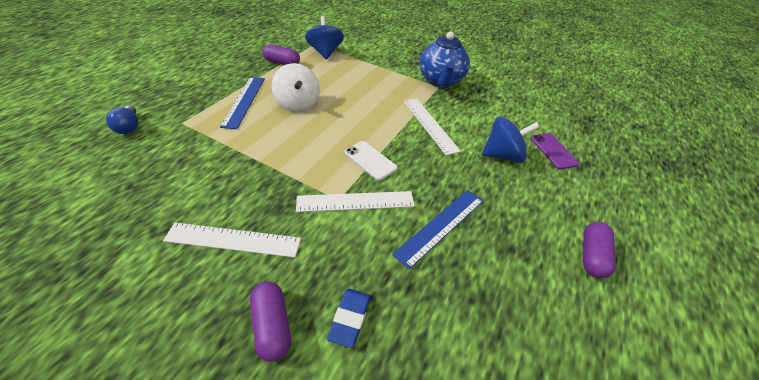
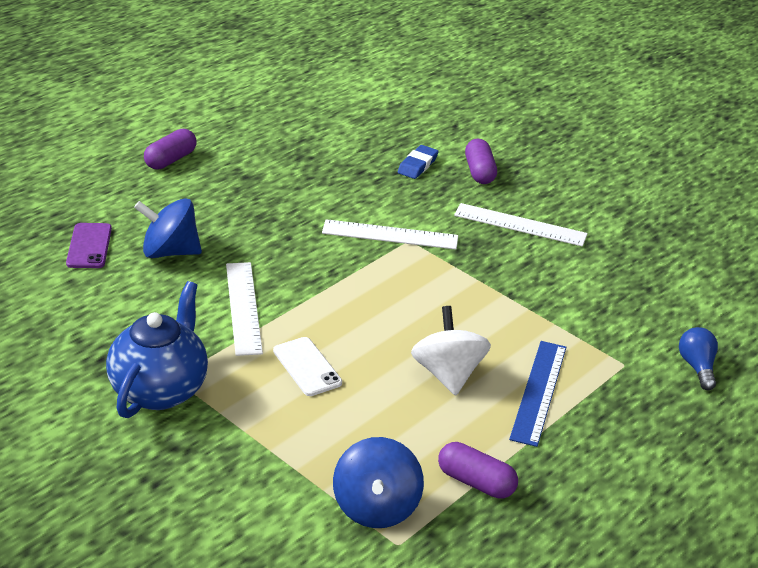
camera: 165 degrees left, 10 degrees down
white phone [344,141,398,181] -> white phone moved to [273,337,342,396]
blue ruler [392,190,483,270] -> none

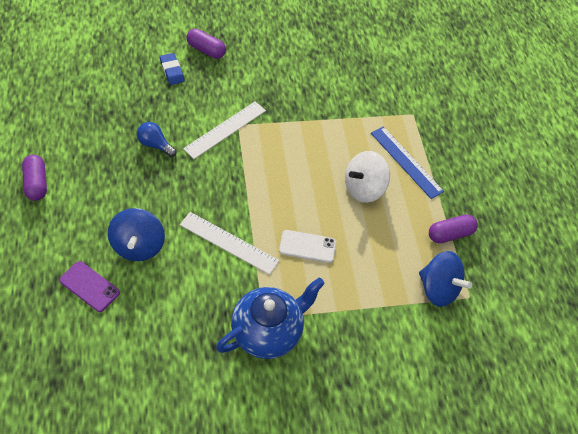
camera: 55 degrees left, 20 degrees up
blue teapot [106,281,208,418] -> blue teapot turned 90 degrees clockwise [216,277,325,359]
blue spinning top [134,198,202,258] -> blue spinning top turned 45 degrees counterclockwise [108,208,165,261]
white spinning top [411,306,491,396] -> white spinning top turned 60 degrees counterclockwise [345,151,390,203]
white ruler [454,203,588,246] -> none
blue light bulb [679,327,718,390] -> blue light bulb moved to [137,122,177,157]

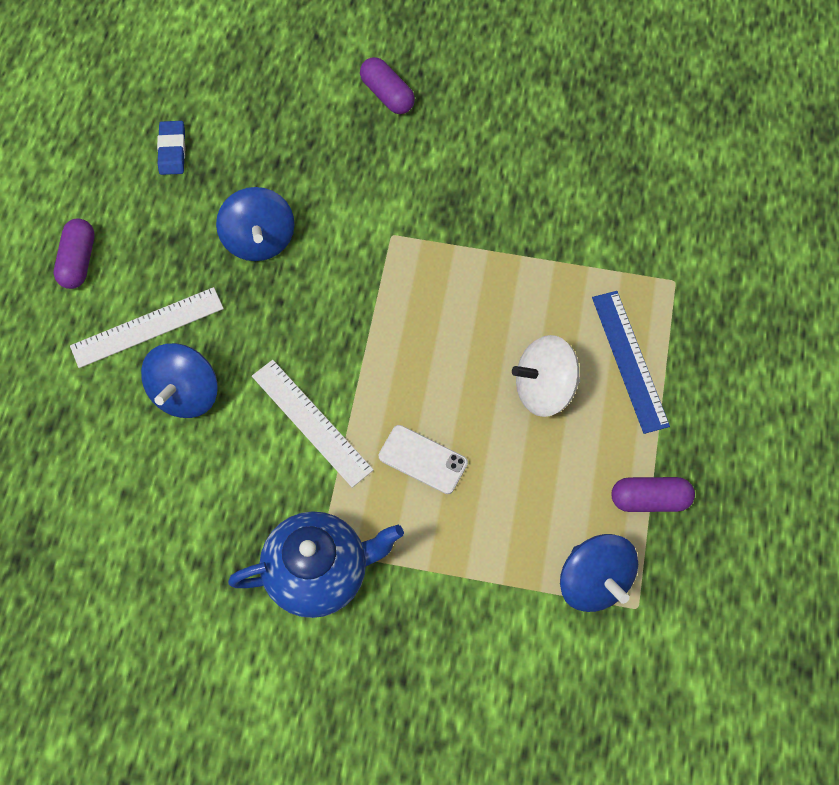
camera: 25 degrees right, 10 degrees up
purple phone [59,261,120,312] -> none
blue light bulb [137,122,177,157] -> blue spinning top [216,187,295,261]
blue eraser [160,53,185,85] -> blue eraser moved to [157,121,185,175]
white ruler [183,101,266,159] -> white ruler moved to [70,287,224,368]

